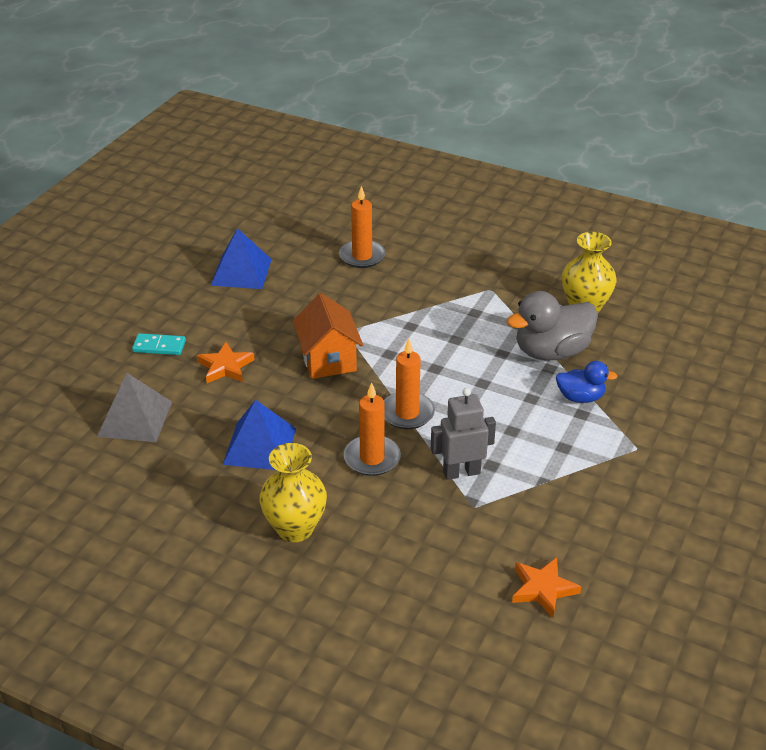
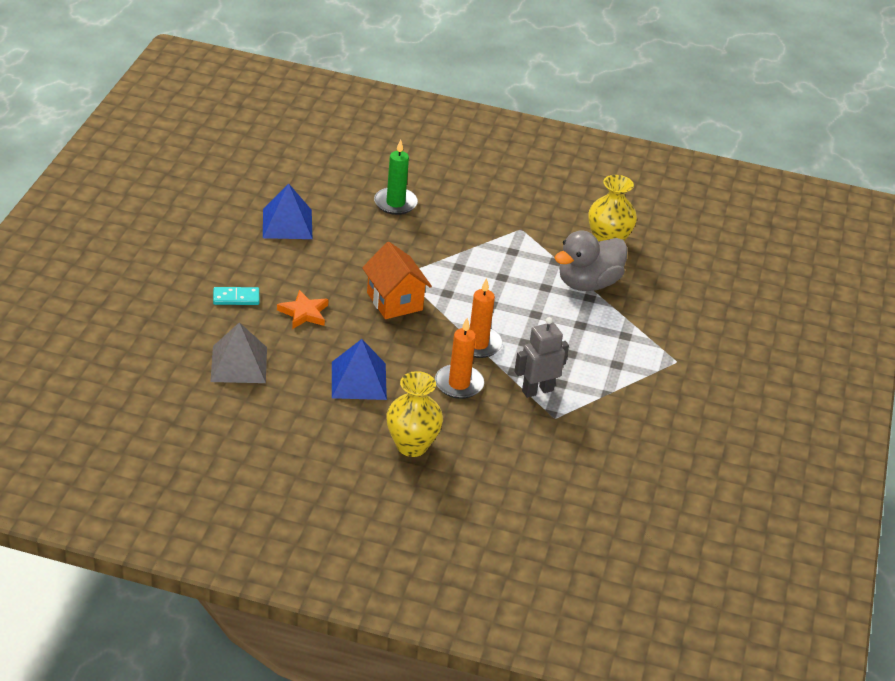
camera: 15 degrees left, 0 degrees up
orange candle [339,186,386,268] -> green candle [374,140,418,215]
orange star [512,557,581,618] -> none
blue duck [556,361,617,403] -> none

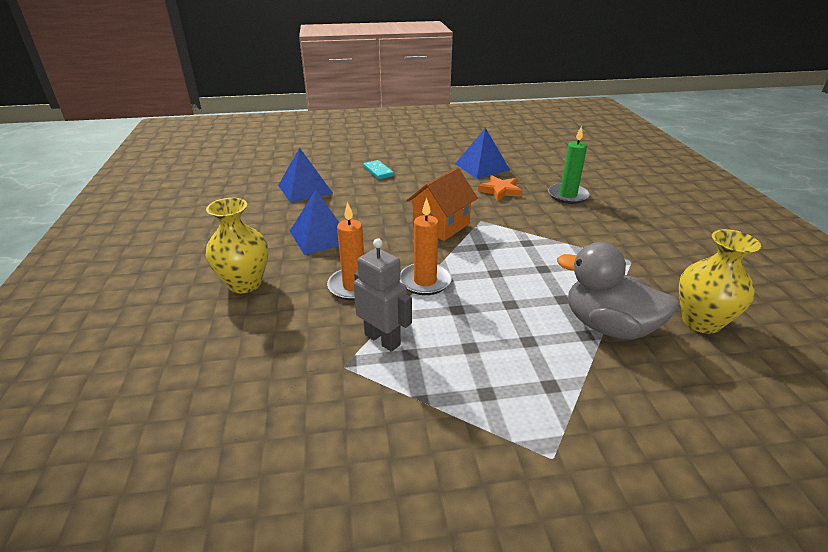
camera: 70 degrees right, 5 degrees down
grey pyramid [210,322,267,383] -> blue pyramid [278,147,333,203]
orange star [277,290,329,329] -> orange star moved to [478,175,523,201]

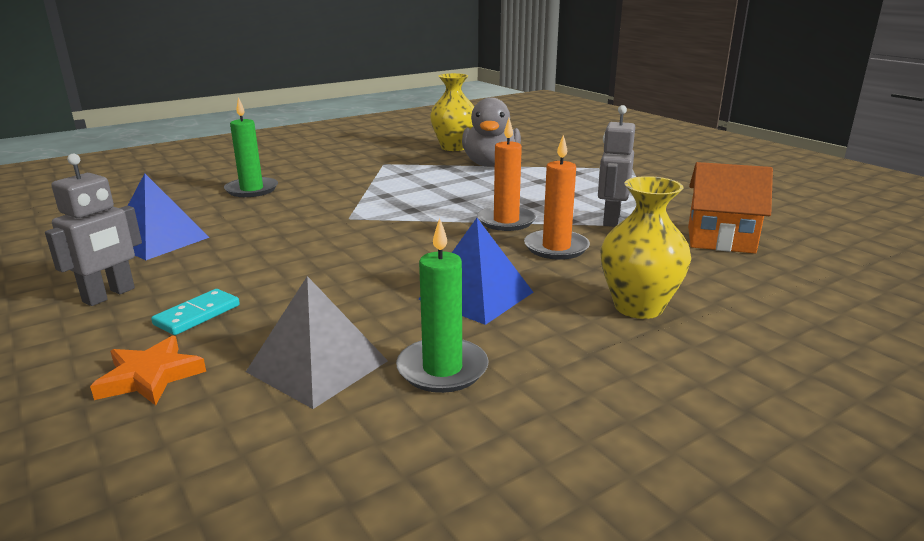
camera: 115 degrees left, 10 degrees down
blue pyramid [278,147,333,203] -> grey pyramid [246,276,388,409]
orange house [406,168,478,241] -> orange house moved to [688,162,773,253]
orange star [478,175,523,201] -> orange star moved to [90,336,206,406]
none -> grey robot [45,154,142,306]
none -> green candle [396,218,489,393]

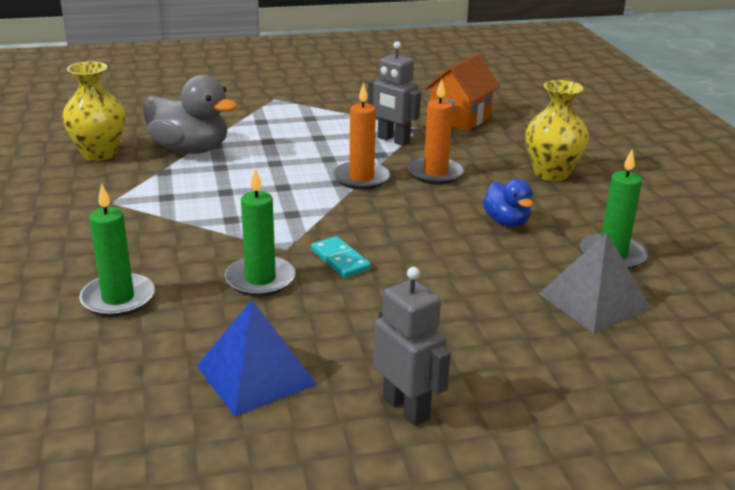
camera: 70 degrees left, 5 degrees up
orange star [90,336,206,406] -> none
turquoise domino [151,289,240,335] -> turquoise domino moved to [311,236,371,278]
blue pyramid [418,218,533,325] -> blue duck [483,179,533,227]
none -> green candle [225,168,296,297]

